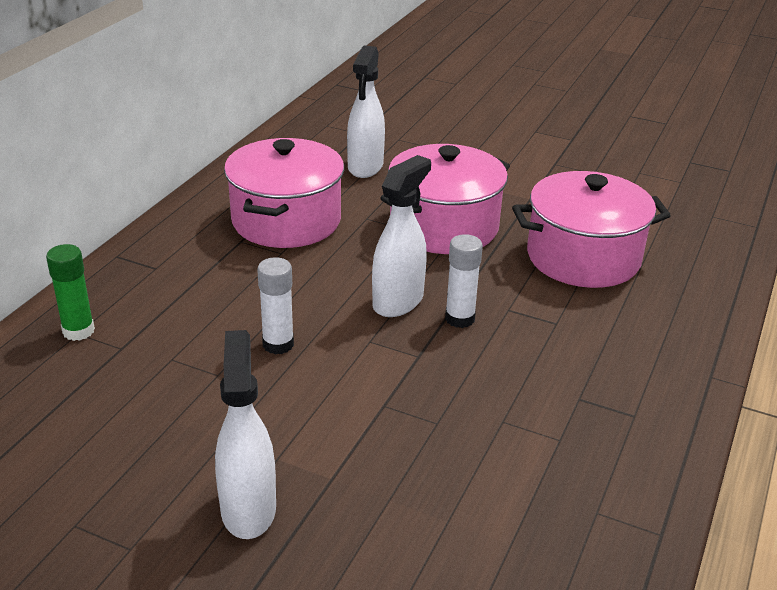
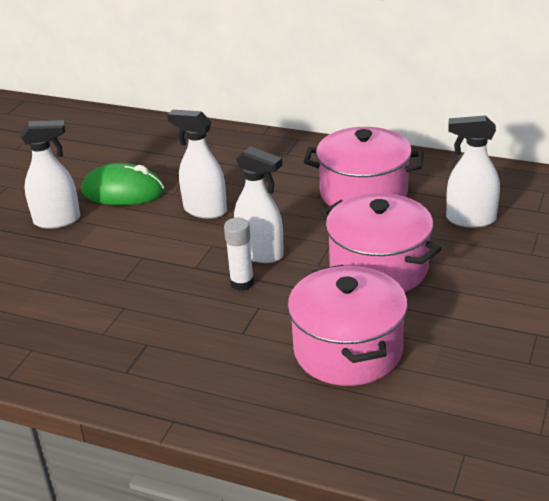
camera: 90 degrees right, 0 degrees up
green glue stick [46,244,95,341] -> none
white glue stick [257,257,294,355] -> white spray bottle [167,110,227,219]
none -> green mouse [81,163,165,205]

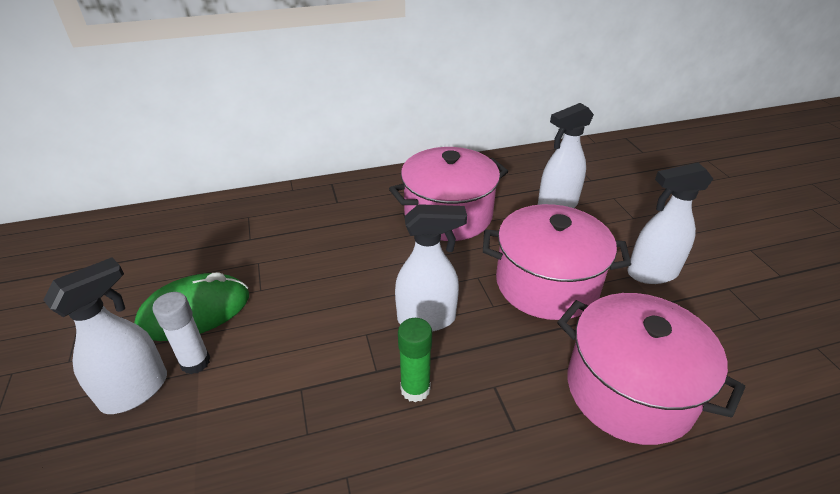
camera: 40 degrees left, 5 degrees up
white spray bottle [167,110,227,219] -> white spray bottle moved to [628,163,713,284]
white glue stick [224,218,254,291] -> white glue stick moved to [152,292,210,374]
none -> green glue stick [398,318,432,402]

